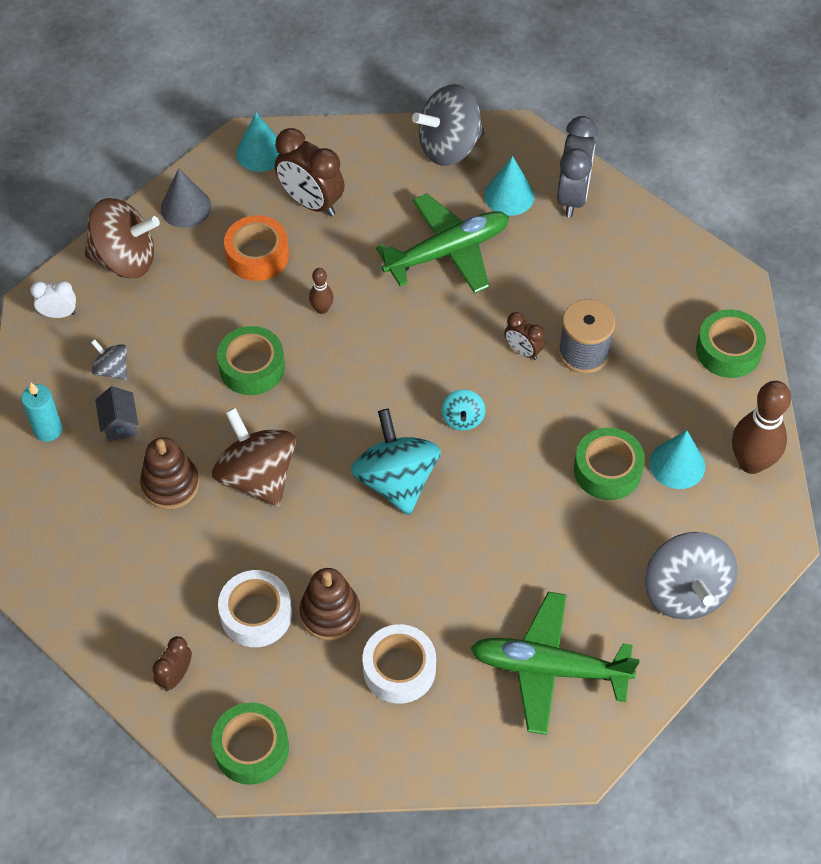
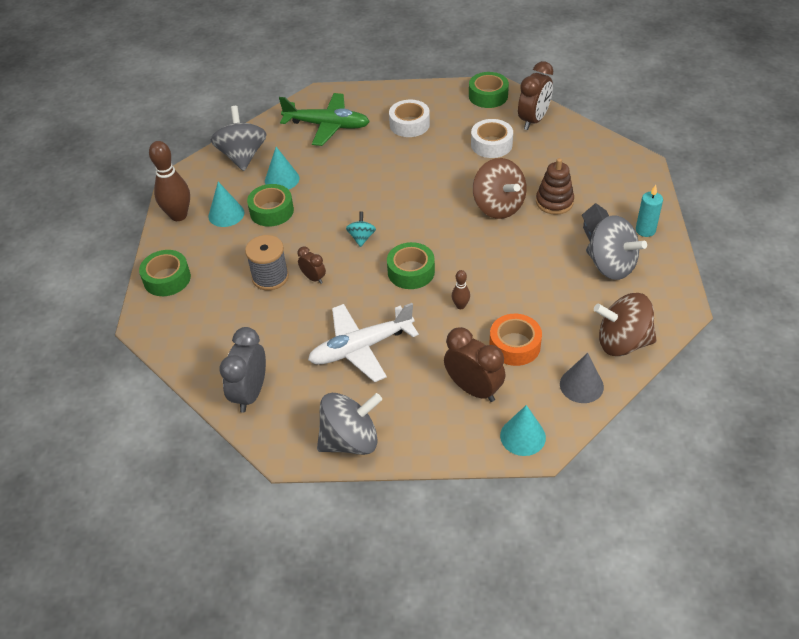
camera: 175 degrees left, 10 degrees down
white clock [30,281,76,318] -> none
grey spinning top [91,339,127,380] -> grey spinning top [586,215,647,280], size x2.03
brown clock [152,636,192,692] -> brown clock [518,61,553,130], size x1.85
green tape [217,326,285,395] -> green tape moved to [387,242,435,289]
brown stacking toy [299,568,361,641] -> none
turquoise spinning top [351,409,441,515] -> none
green plane [376,194,509,294] -> white plane [308,303,419,382]
turquoise cone [484,156,535,216] -> turquoise cone moved to [265,147,299,190]

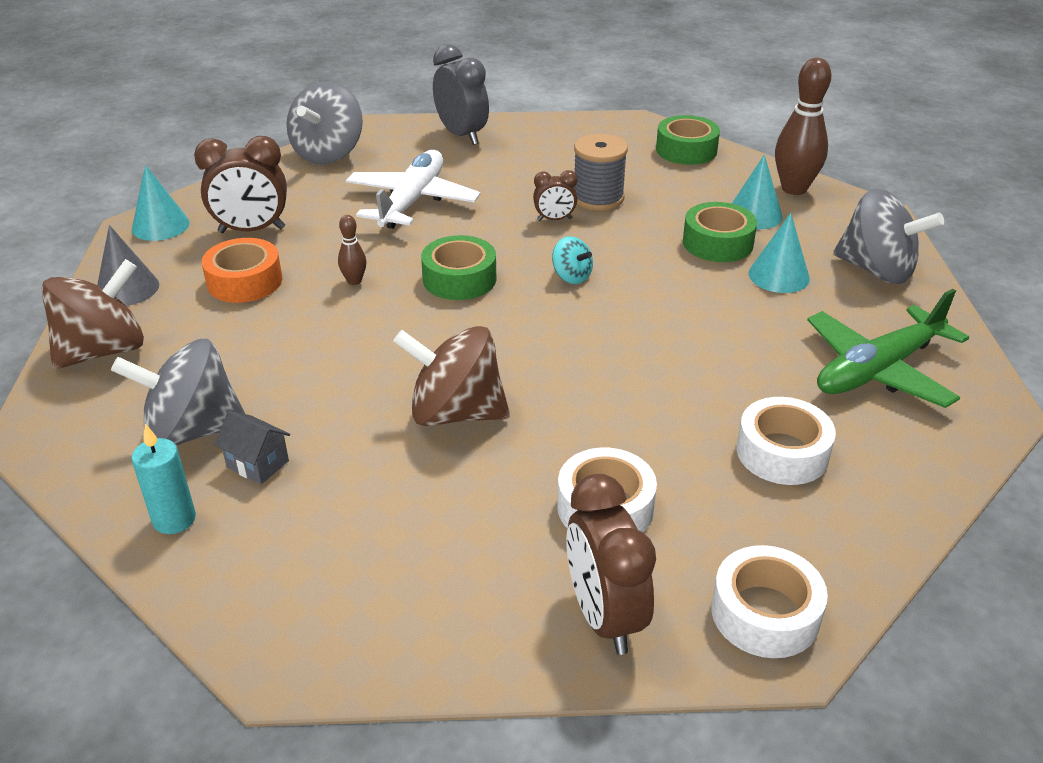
camera: 130 degrees right, 10 degrees down
green tape [469,72,509,108] -> white tape [711,545,828,658]
brown stacking toy [536,158,574,215] -> none

